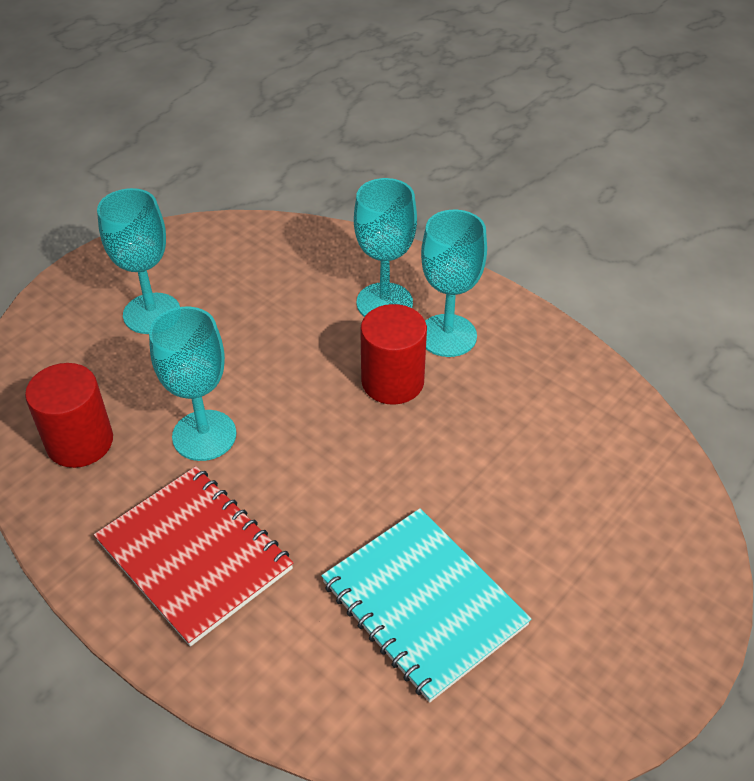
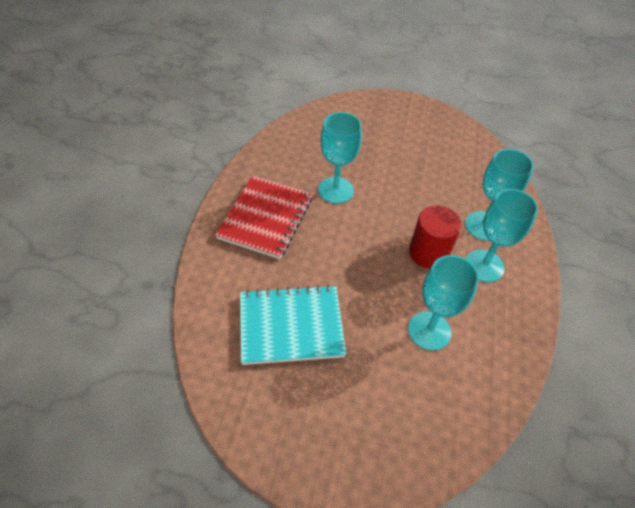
camera: 60 degrees right, 5 degrees up
red cylinder [25,363,113,468] -> none
turquoise goblet [97,188,180,334] -> turquoise goblet moved to [408,255,479,351]
turquoise notebook [321,508,531,702] -> turquoise notebook turned 60 degrees clockwise [240,285,346,365]

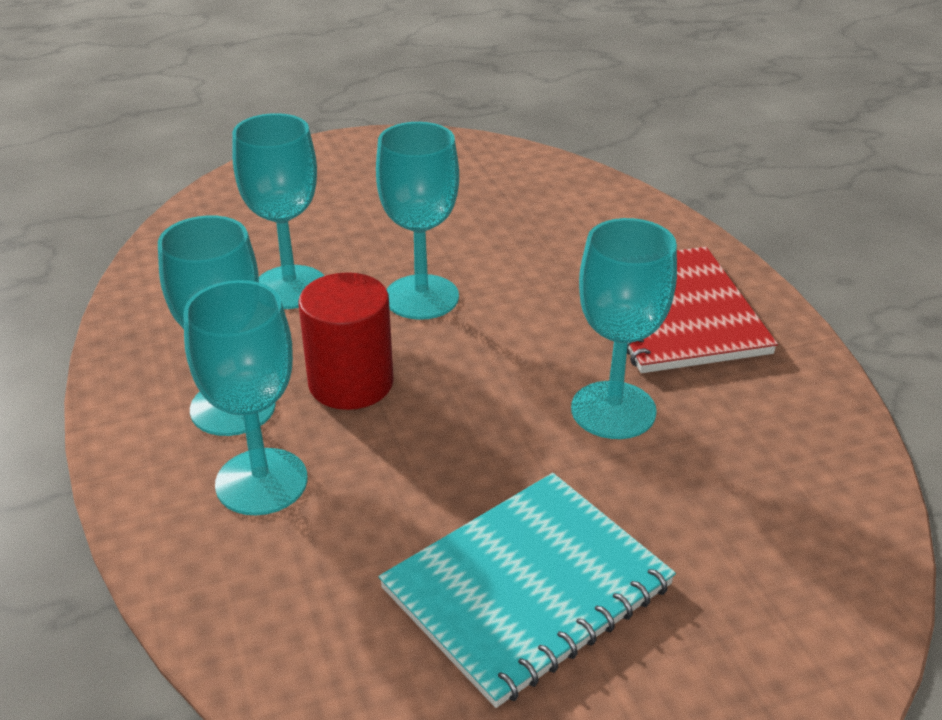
camera: 150 degrees right, 15 degrees down
turquoise notebook [240,285,346,365] -> turquoise notebook moved to [379,473,676,708]
none -> turquoise goblet [376,122,459,320]

